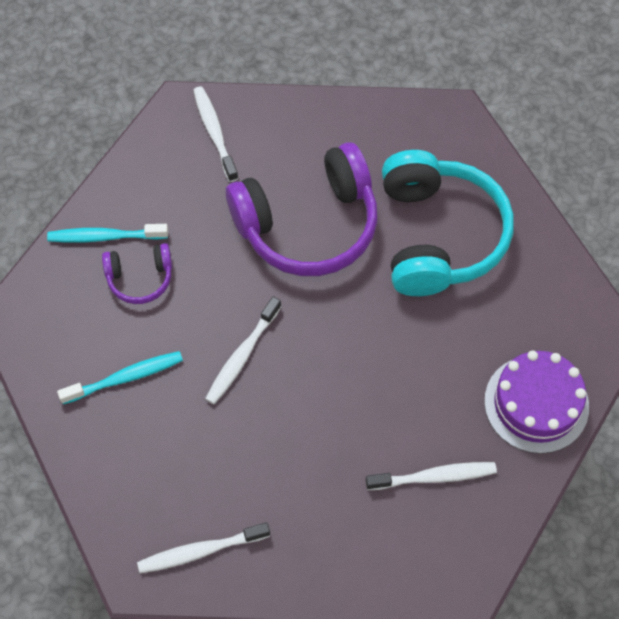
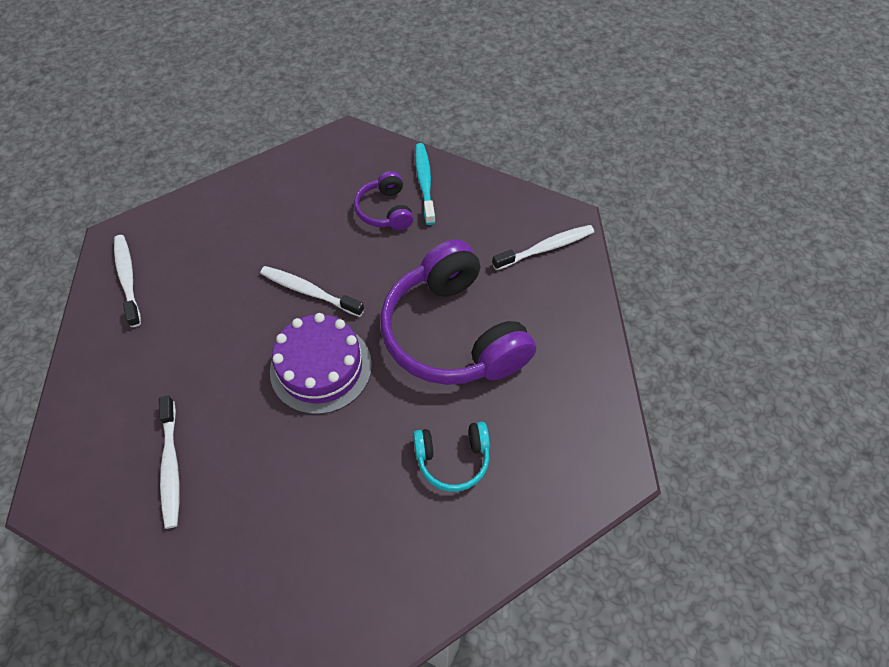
camera: 85 degrees right, 5 degrees down
turquoise toothbrush [57,351,183,404] -> none
turquoise headphones [382,150,514,296] -> turquoise headphones [413,422,490,492], size x0.48
purple cake [484,351,589,454] -> purple cake moved to [270,313,372,414]

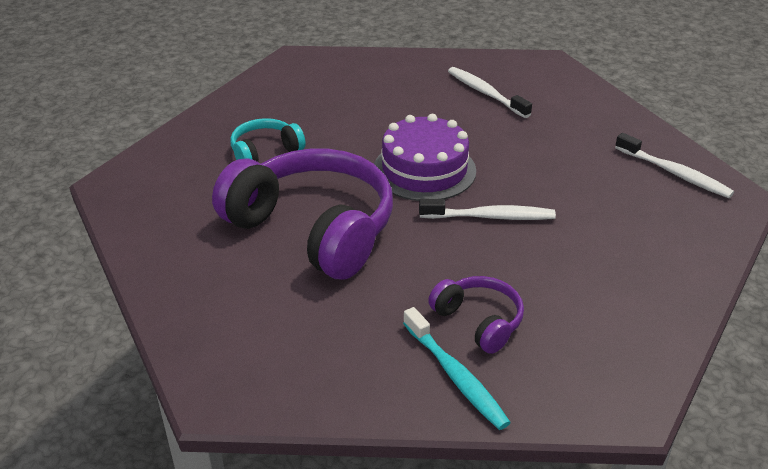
camera: 155 degrees right, 20 degrees down
white toothbrush [492,225,594,270] -> none

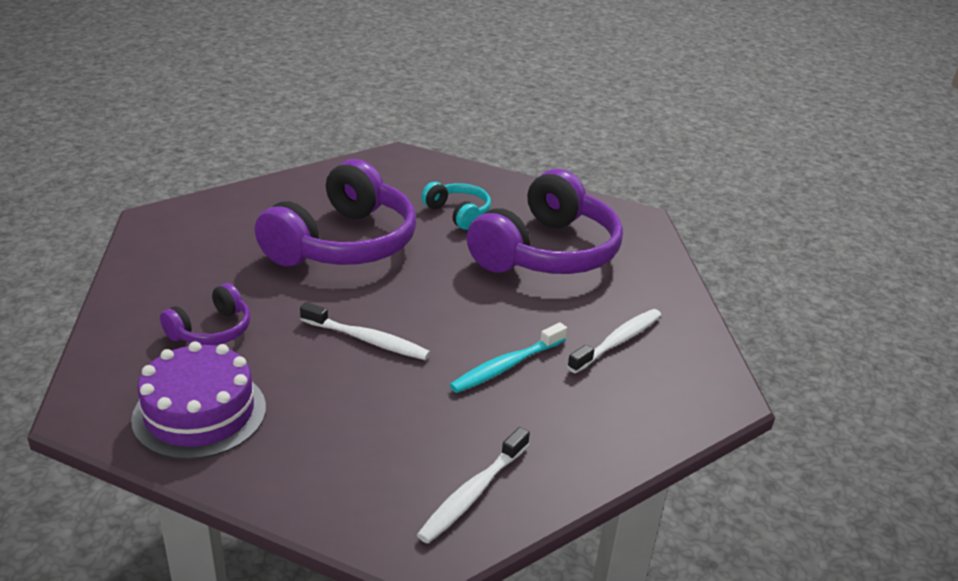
camera: 80 degrees right, 5 degrees down
purple cake [374,114,476,201] -> purple cake moved to [131,341,266,460]
turquoise toothbrush [403,307,511,430] -> turquoise toothbrush moved to [450,323,567,393]
white toothbrush [419,199,556,220] -> white toothbrush turned 60 degrees counterclockwise [300,302,430,360]
none -> purple headphones [467,169,623,274]

